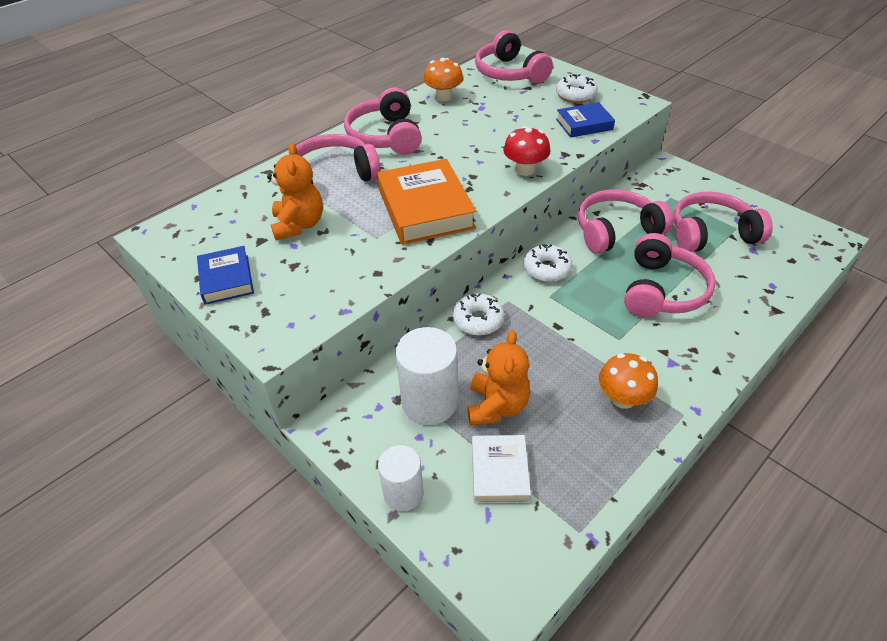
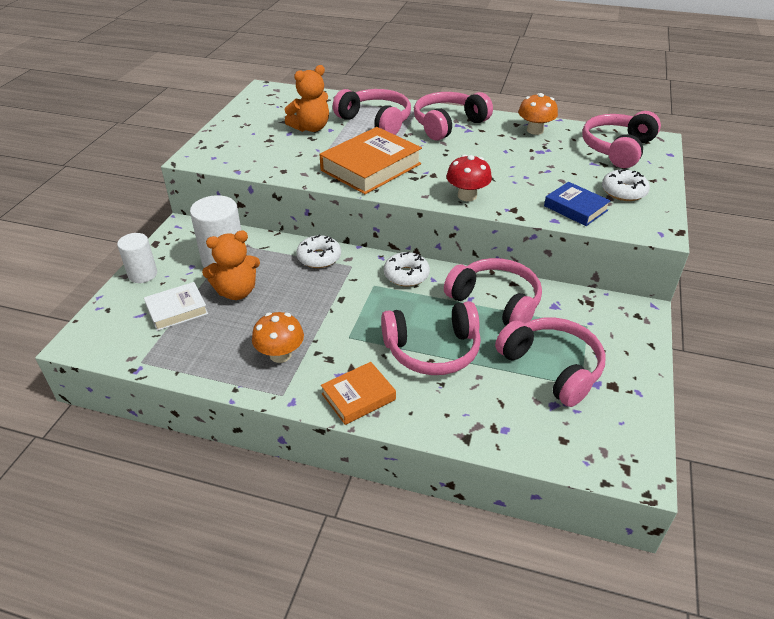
camera: 60 degrees right, 5 degrees down
blue book [197,246,254,305] -> none
none -> orange book [321,362,396,425]

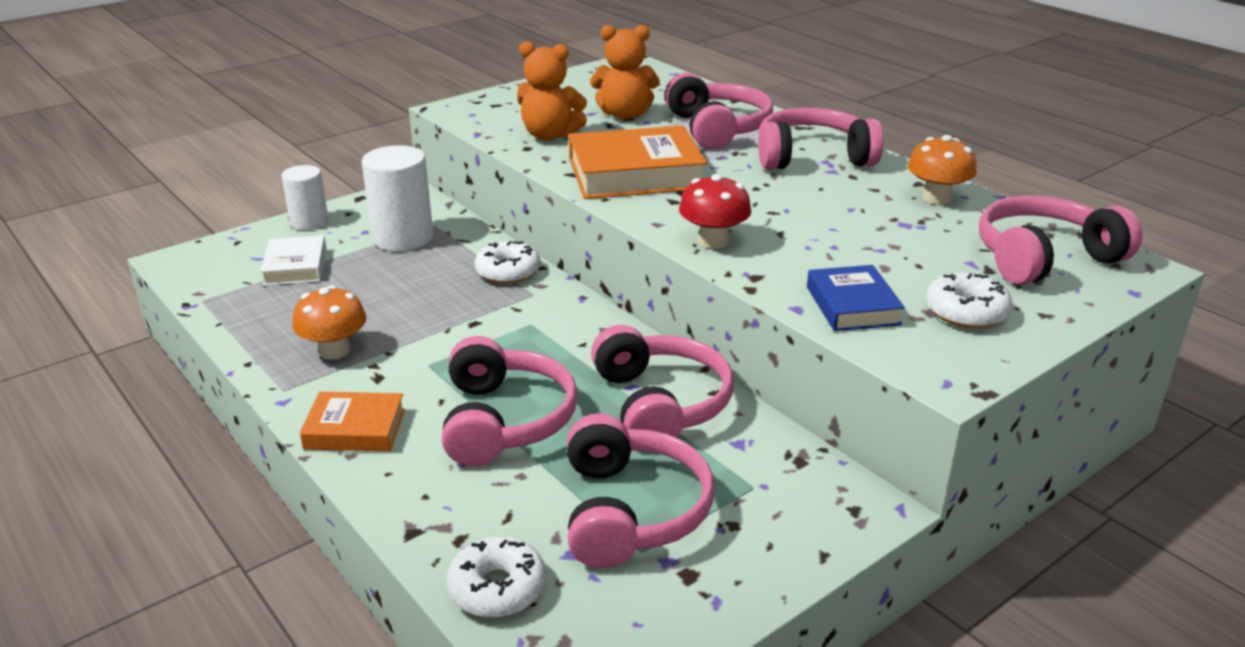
camera: 35 degrees right, 10 degrees down
white book [144,282,208,331] -> white book turned 75 degrees clockwise [260,235,326,286]
orange teddy bear [202,230,260,300] -> orange teddy bear moved to [517,41,587,140]
pink headphones [381,301,481,375] -> pink headphones turned 120 degrees counterclockwise [442,336,578,466]
white donut [384,251,430,287] -> white donut moved to [446,537,546,618]

